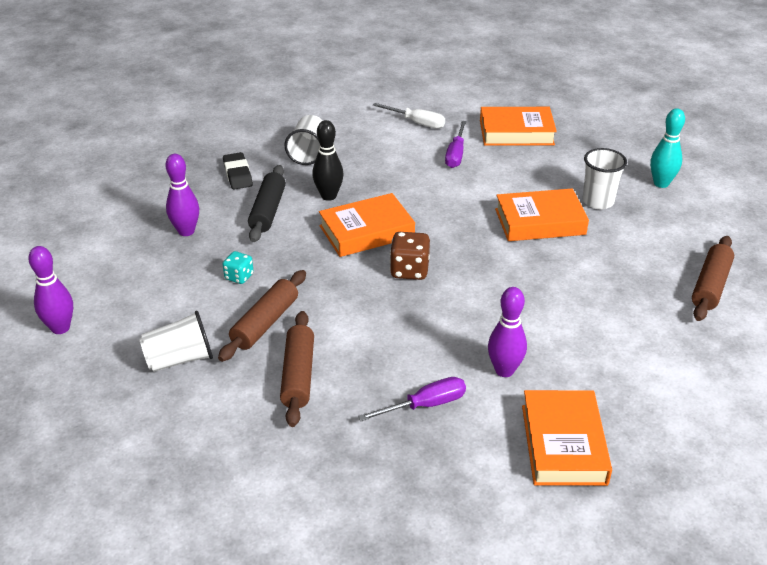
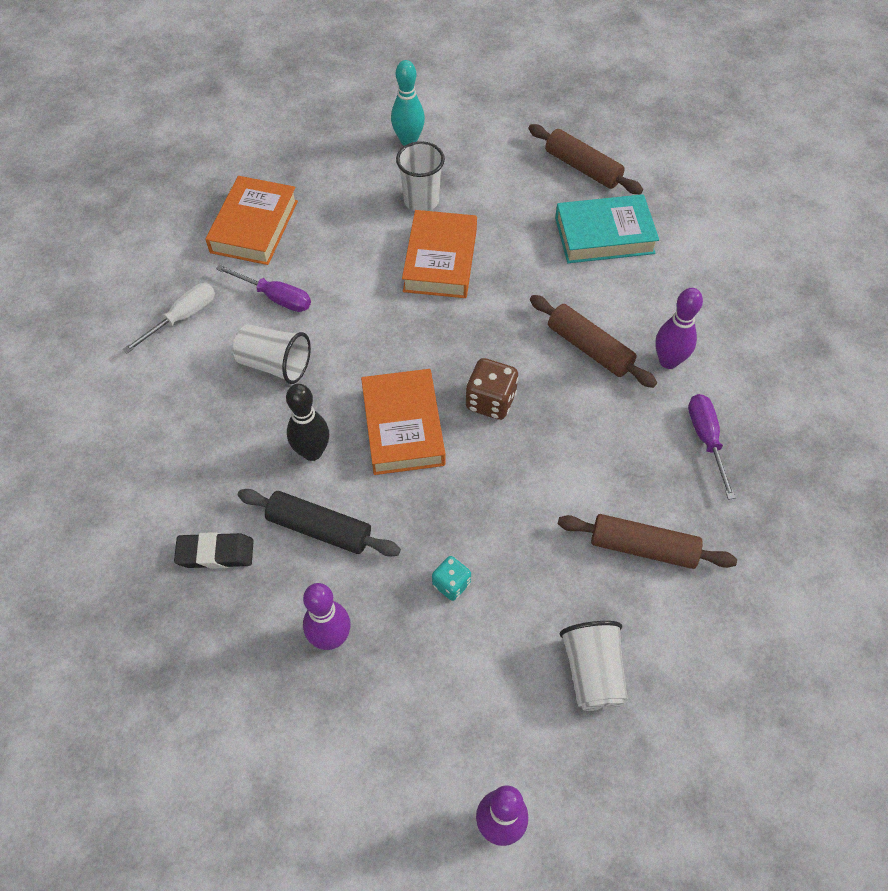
camera: 75 degrees left, 20 degrees up
brown rolling pin [218,270,306,362] -> brown rolling pin moved to [530,295,657,388]
white cup [285,115,323,165] -> white cup moved to [233,324,311,384]
orange book [522,390,612,486] -> none
none -> turquoise book [555,194,659,263]

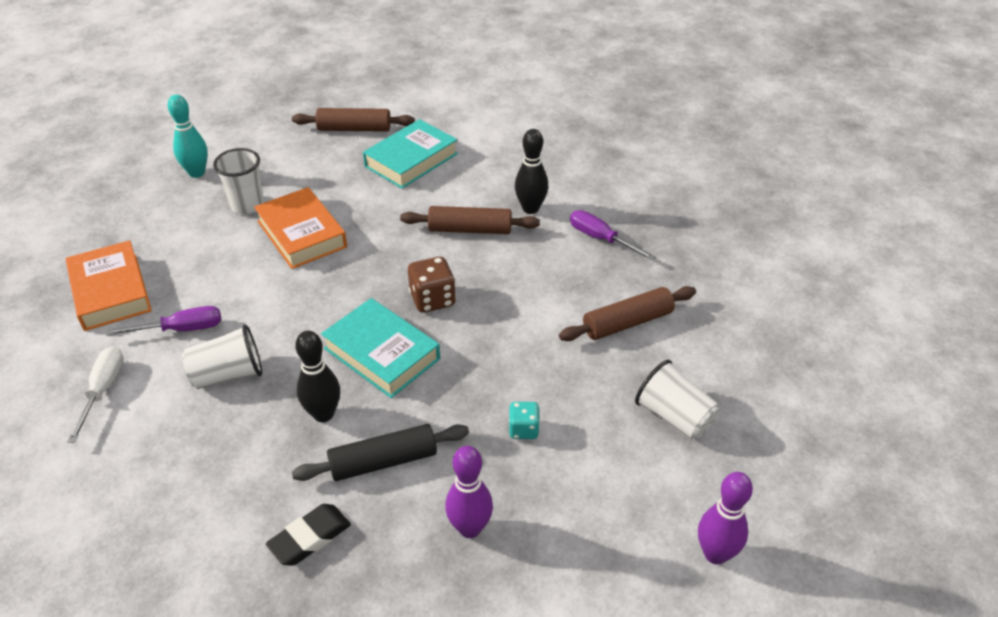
camera: 40 degrees left, 15 degrees down
orange book [361,369,445,475] -> turquoise book [321,298,440,398]
purple bowling pin [655,288,703,369] -> black bowling pin [515,129,548,214]

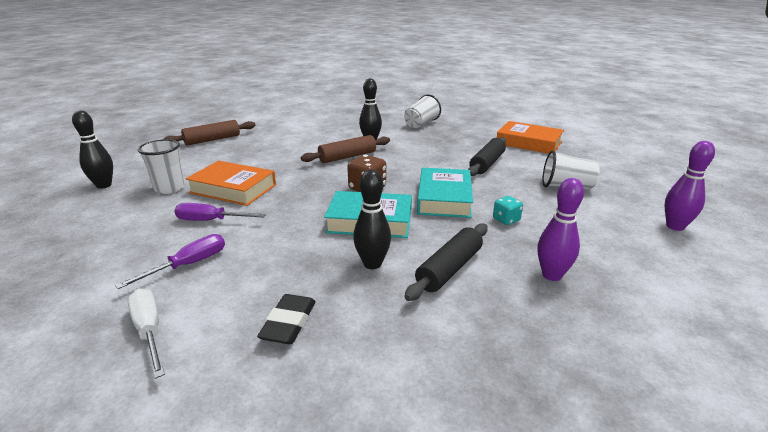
camera: 35 degrees left, 15 degrees down
orange book [65,240,152,331] -> orange book moved to [497,121,564,154]
turquoise bowling pin [168,94,208,178] -> black bowling pin [72,110,113,189]
white cup [182,324,262,389] -> white cup moved to [404,94,441,128]
black eraser [266,504,351,565] -> black eraser moved to [257,294,316,344]
turquoise book [363,119,458,189] -> turquoise book moved to [417,168,473,218]
brown rolling pin [559,286,696,341] -> black rolling pin [468,137,506,176]
purple screwdriver [570,210,656,260] -> purple screwdriver moved to [174,203,266,221]

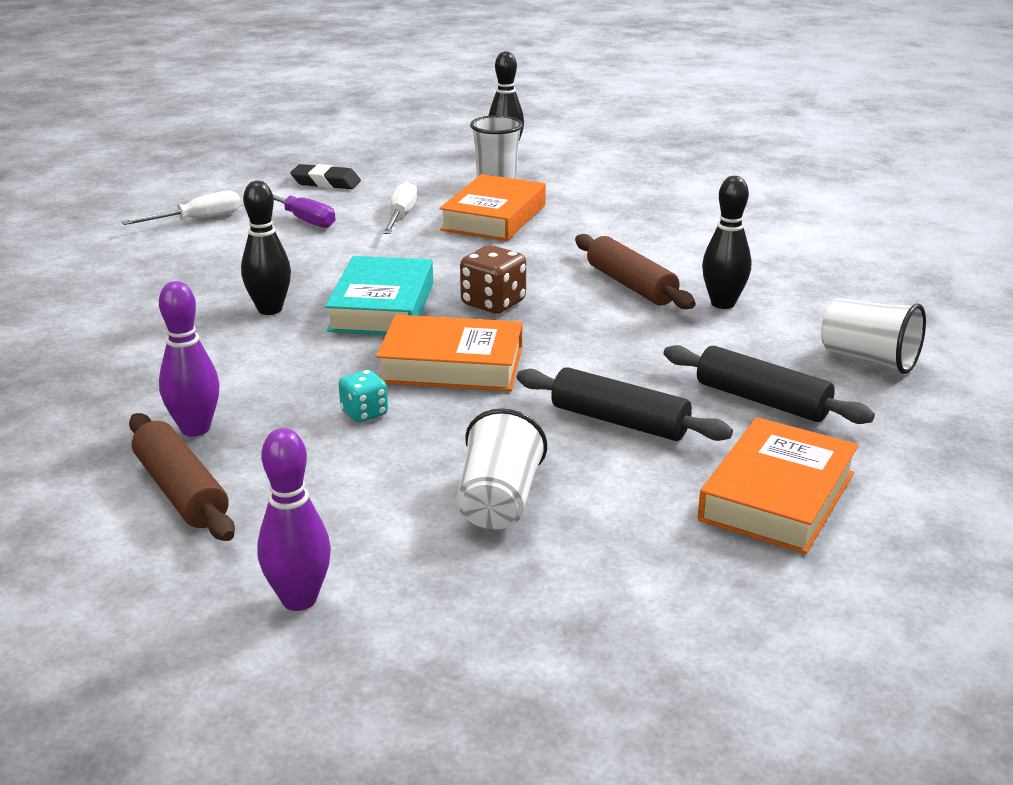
camera: 90 degrees right, 0 degrees up
brown rolling pin [164,120,255,146] -> brown rolling pin moved to [129,413,235,541]
purple screwdriver [174,203,266,221] -> white screwdriver [382,181,417,234]
black eraser [257,294,316,344] -> black eraser moved to [290,164,361,189]
black rolling pin [405,223,488,301] -> black rolling pin moved to [664,345,875,424]
turquoise book [417,168,473,218] -> orange book [376,315,522,391]

